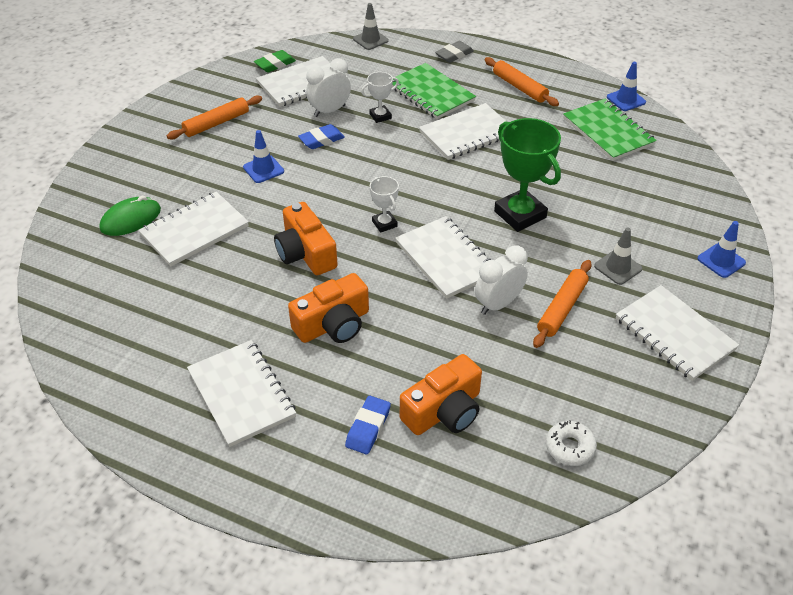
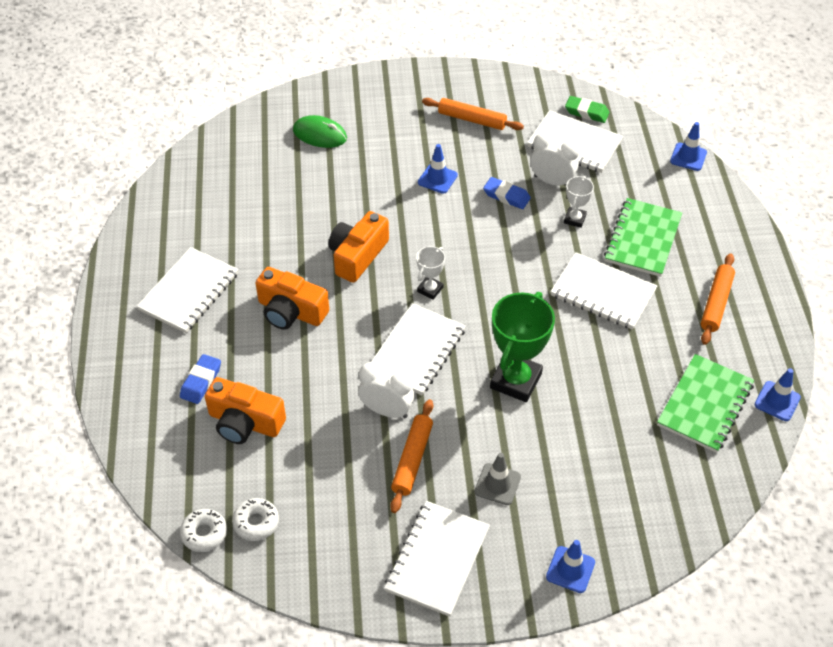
camera: 60 degrees right, 5 degrees up
white notebook [139,192,249,266] -> none
blue eraser [345,396,391,454] -> blue eraser turned 60 degrees counterclockwise [180,354,221,404]
grey traffic cone [353,3,389,50] -> blue traffic cone [670,122,707,171]
white trophy [361,72,399,123] -> white trophy turned 75 degrees clockwise [564,176,594,228]
grey eraser [435,41,474,63] -> none
orange rolling pin [533,260,592,348] -> orange rolling pin turned 75 degrees counterclockwise [390,399,433,513]
none -> white donut [180,509,227,552]

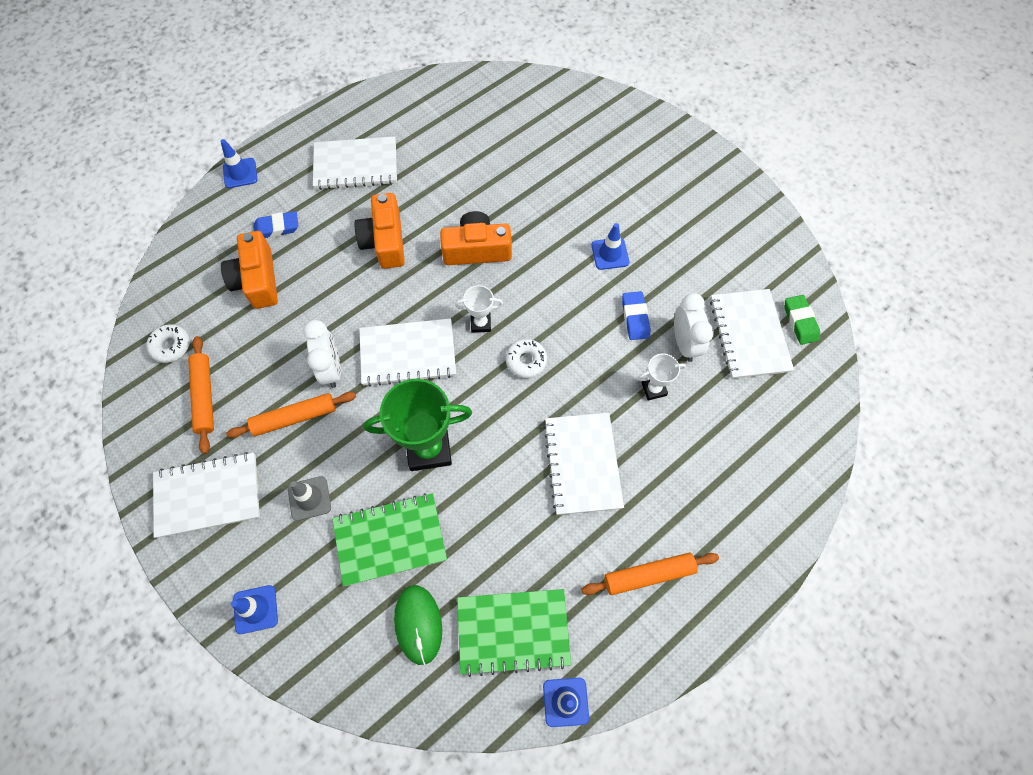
camera: 55 degrees right, 15 degrees up
white donut [180,509,227,552] -> white donut moved to [506,339,547,378]
green mouse [293,115,347,148] -> green mouse moved to [394,585,442,665]
orange rolling pin [422,98,524,130] -> orange rolling pin moved to [188,336,214,454]
green notebook [604,198,682,277] -> green notebook moved to [332,493,447,587]
blue traffic cone [670,122,707,171] -> blue traffic cone moved to [220,139,257,188]

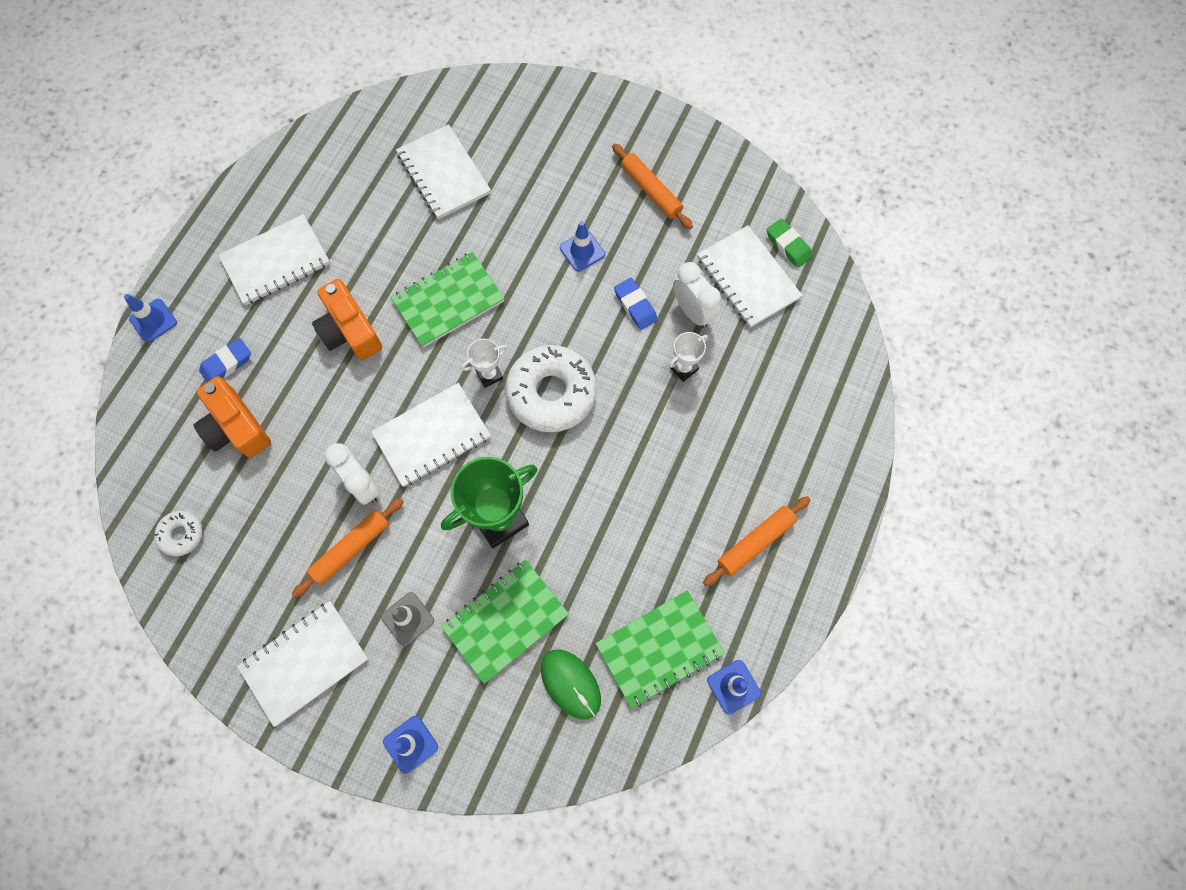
camera: 25 degrees left, 5 degrees up
orange rolling pin [188,336,214,454] -> orange rolling pin moved to [612,143,693,229]
orange camera [440,211,512,265] -> green notebook [391,252,505,348]
white donut [506,339,547,378] -> white donut [505,345,597,432], size x2.06
white notebook [543,413,624,515] -> white notebook moved to [396,124,491,219]

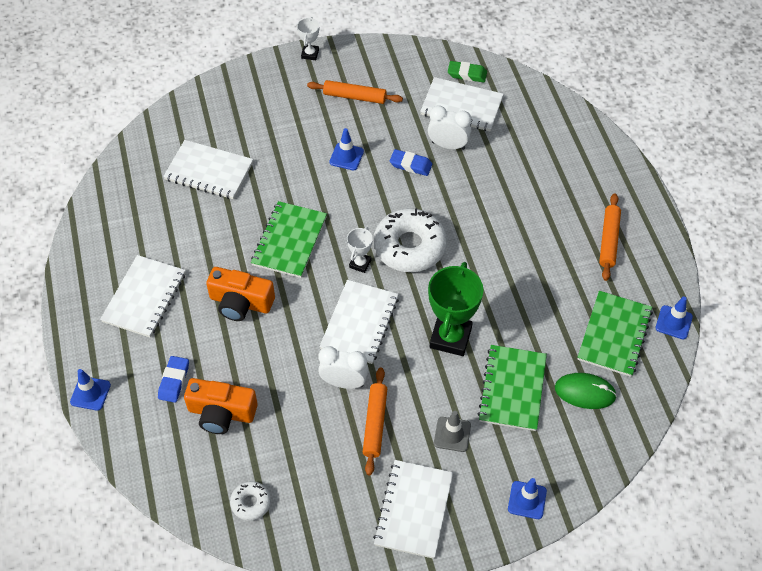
camera: 40 degrees left, 15 degrees down
white trophy [669,332,708,382] -> white trophy moved to [297,17,320,60]

